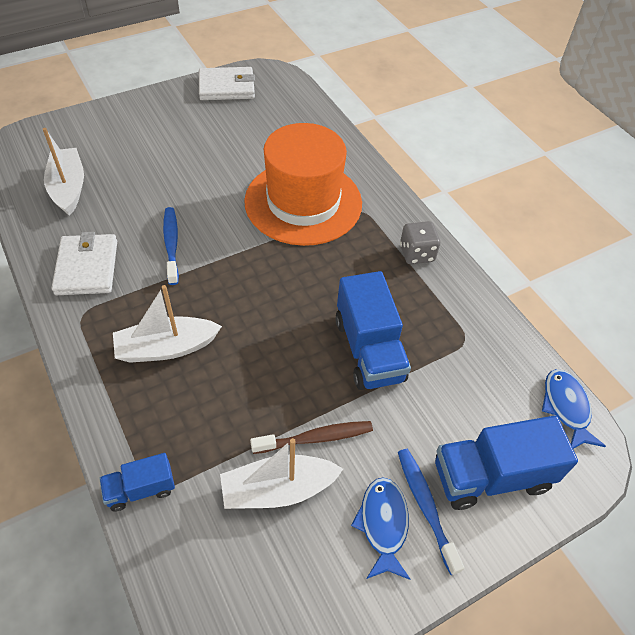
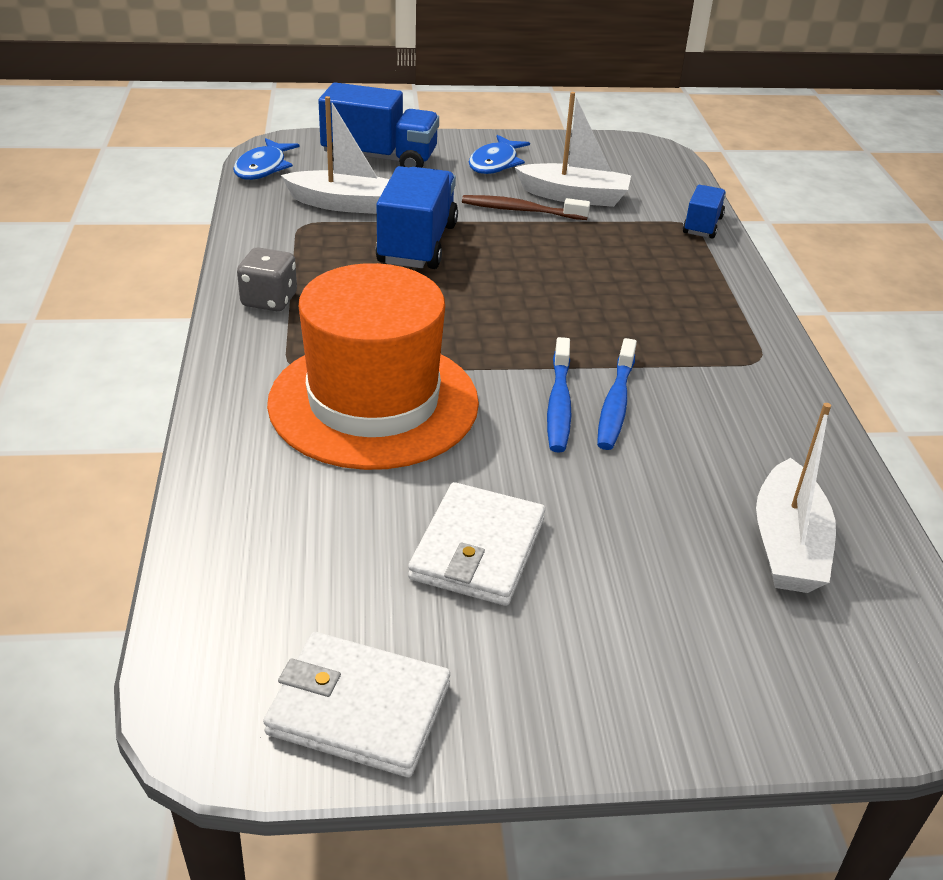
camera: 155 degrees left, 15 degrees down
white wallet [52,232,117,295] -> white wallet moved to [408,482,545,606]
blue truck [99,453,175,512] -> blue truck turned 75 degrees counterclockwise [683,185,726,239]
white boat [113,285,222,363] -> white boat moved to [281,96,390,214]
blue toothbrush [398,449,464,575] -> blue toothbrush moved to [547,337,572,453]

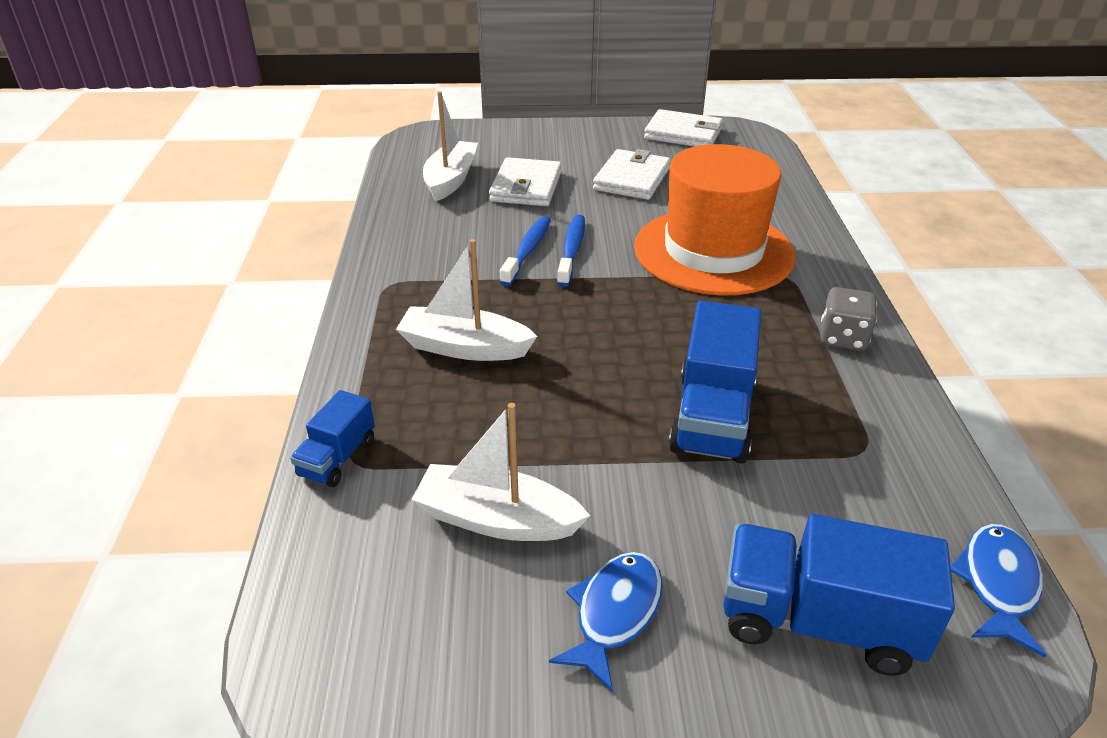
camera: 175 degrees left, 0 degrees up
white boat [281,96,390,214] -> white boat moved to [396,239,537,361]
brown toothbrush [462,195,590,220] -> none
none -> white wallet [489,157,562,206]

